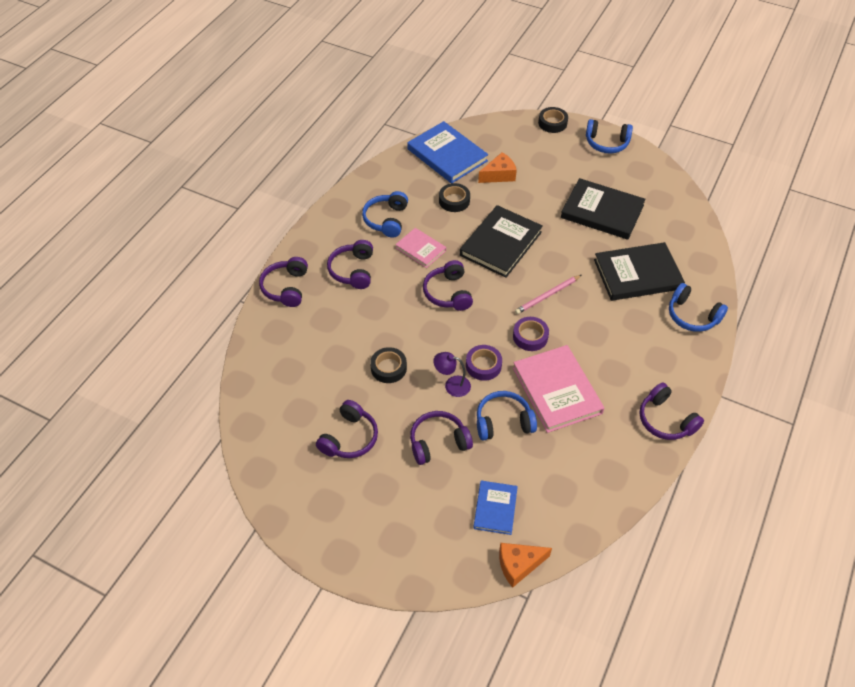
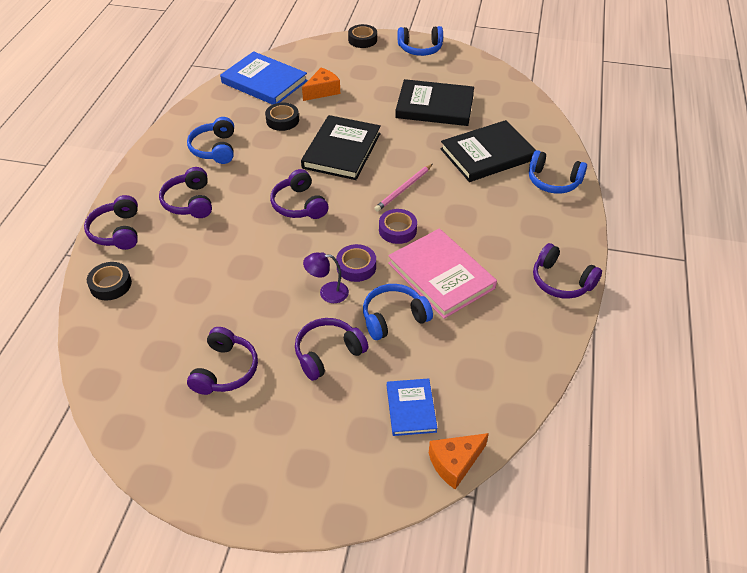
camera: 15 degrees left, 5 degrees down
black tape [370,347,407,383] -> black tape moved to [87,262,132,300]
pink book [395,228,446,268] -> none

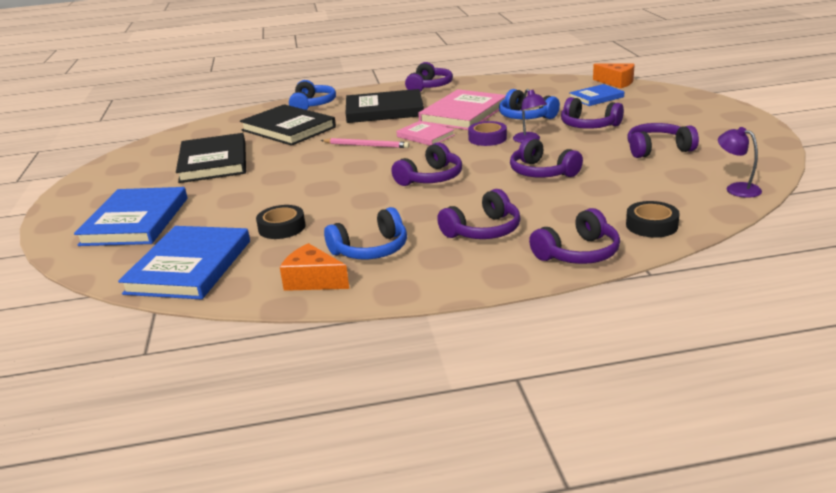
camera: 110 degrees left, 20 degrees down
black book [301,115,381,180] -> black book moved to [346,89,424,123]
orange cheese [302,68,340,101] -> orange cheese moved to [280,243,349,291]
black tape [348,24,377,48] -> none
purple tape [379,209,417,244] -> pink book [397,121,455,146]
blue headphones [397,26,443,56] -> none
none -> blue book [74,187,187,246]
none -> purple headphones [510,138,583,178]
none -> purple lamp [718,127,762,198]

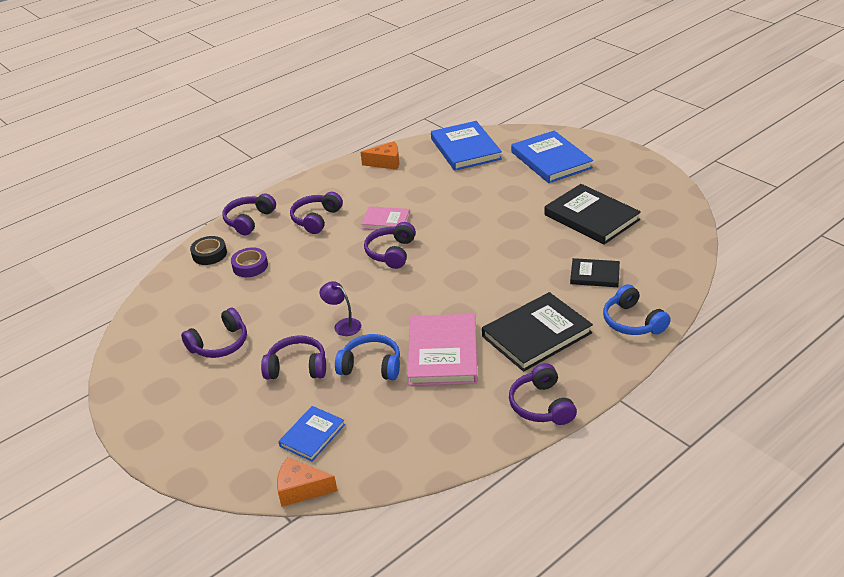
camera: 150 degrees right, 10 degrees up
black book [240,104,336,146] -> black book [570,258,620,287], size x0.57
black tape [256,205,305,239] -> none
pink pencil [321,138,410,148] -> none
blue headphones [324,207,407,260] -> none
pink book [397,121,455,146] -> pink book moved to [361,206,410,230]
purple tape [468,121,507,146] -> purple tape moved to [231,247,268,277]
purple headphones [510,138,583,178] -> none
purple lamp [718,127,762,198] -> none

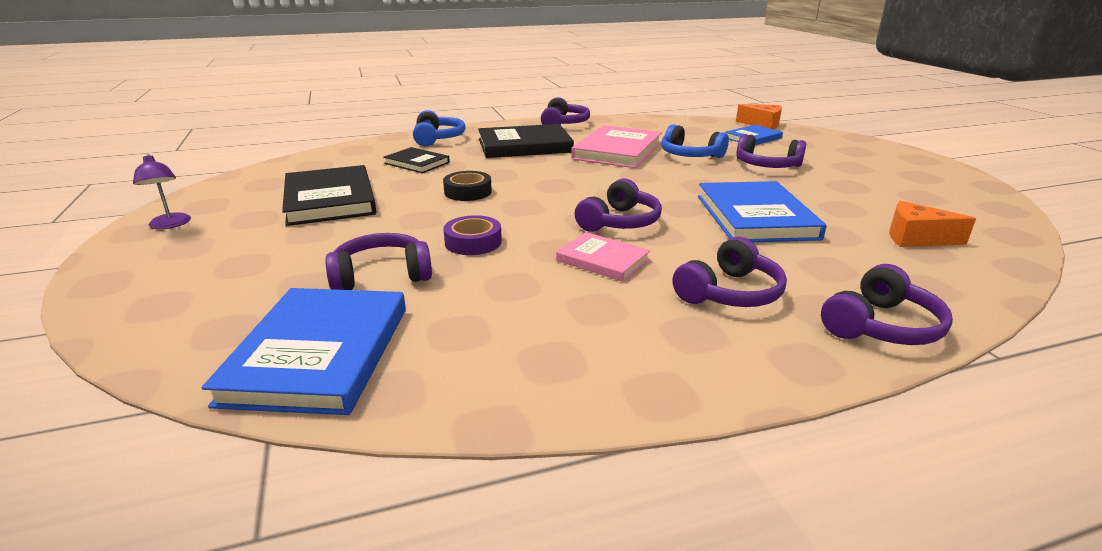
camera: 160 degrees left, 10 degrees down
purple headphones [181,308,247,358] -> purple headphones moved to [325,233,432,290]
black tape [190,236,227,265] -> black tape moved to [443,171,492,201]
purple tape [231,247,268,277] -> purple tape moved to [443,215,502,255]
purple lamp [320,281,361,336] -> purple lamp moved to [133,154,191,229]
orange cheese [361,141,399,170] -> orange cheese moved to [889,201,976,247]
blue book [511,130,593,183] -> blue book moved to [698,181,827,242]

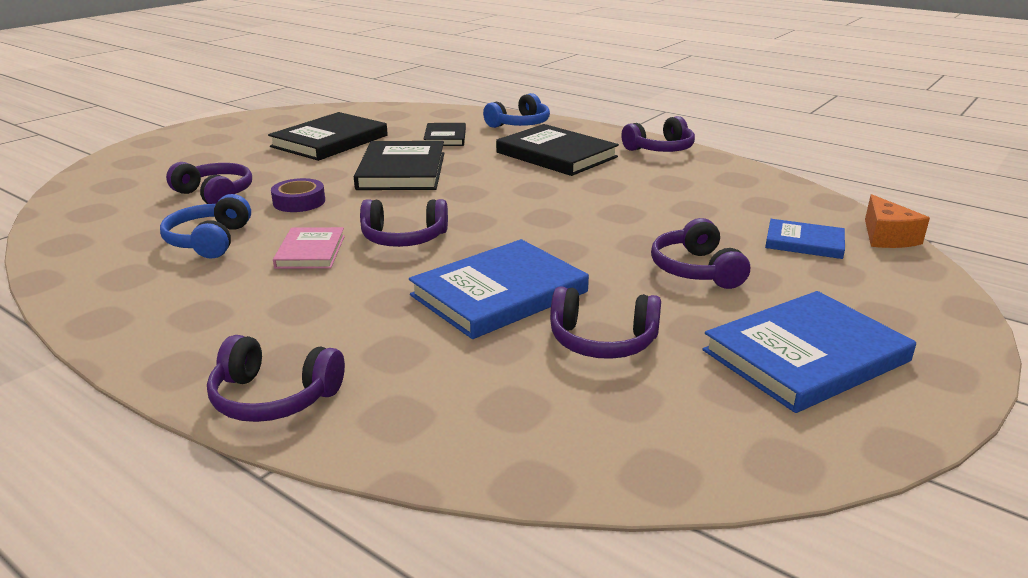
camera: 55 degrees right, 0 degrees up
purple lamp [133,154,191,229] -> none
blue book [202,288,406,415] -> blue book moved to [703,291,916,413]
black tape [443,171,492,201] -> black book [354,141,444,190]
pink book [571,125,662,168] -> none
blue headphones [661,124,729,158] -> blue headphones moved to [160,194,251,259]
purple headphones [673,237,787,307] -> purple headphones moved to [550,286,661,359]
orange cheese [889,201,976,247] -> none

